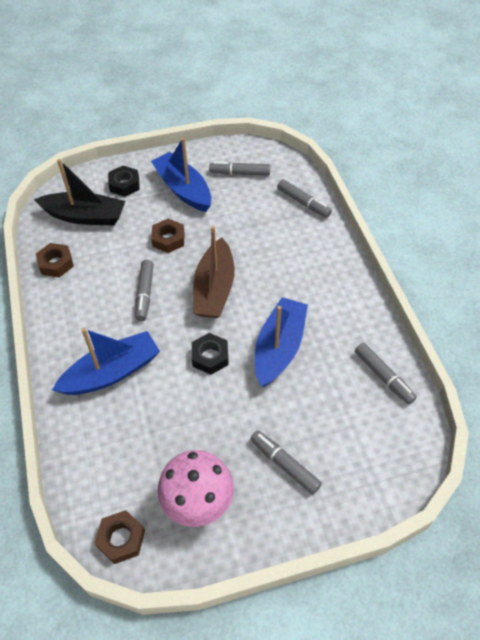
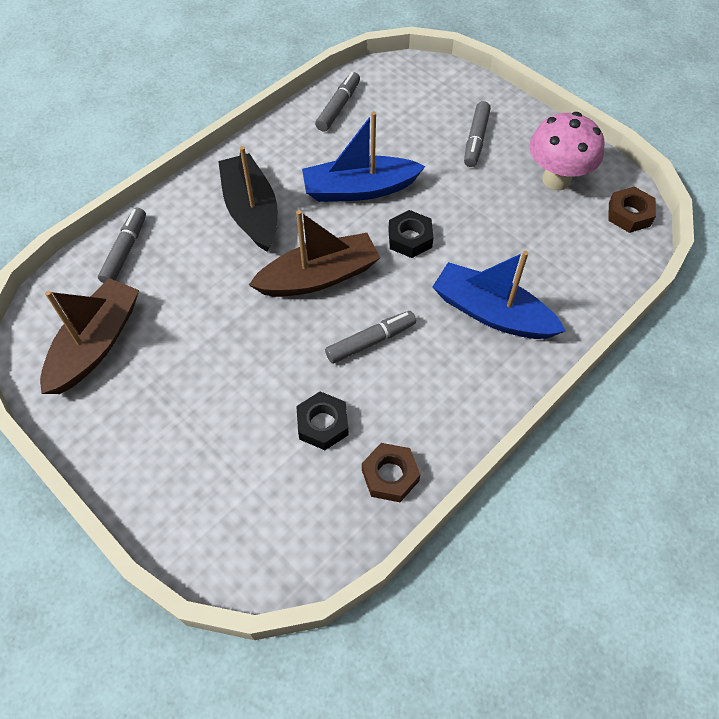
camera: 120 degrees left, 5 degrees up
black boat [34,159,125,225] -> black boat moved to [218,146,278,252]
black nut [108,166,140,197] -> black nut moved to [296,392,348,450]
blue boat [151,138,211,212] -> none
brown nut [151,219,185,253] -> none
grey marker [209,162,270,176] -> brown boat [40,278,139,394]

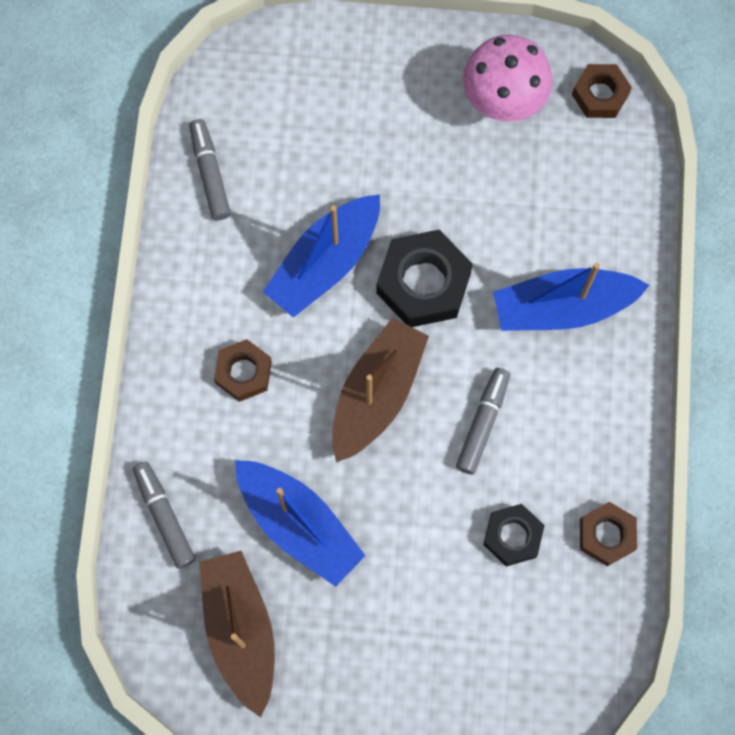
camera: 40 degrees left, 15 degrees up
black boat [218,146,278,252] -> brown nut [214,339,272,402]
black nut [388,210,434,258] -> black nut [376,230,473,327], size x1.64
grey marker [464,101,491,167] -> none
none -> blue boat [235,460,366,587]

